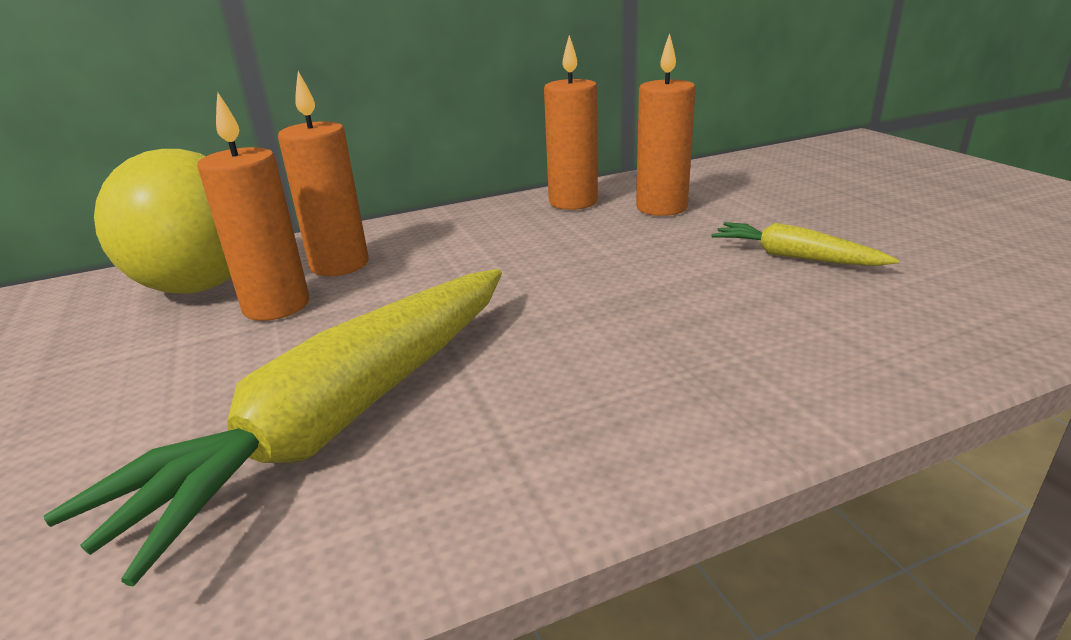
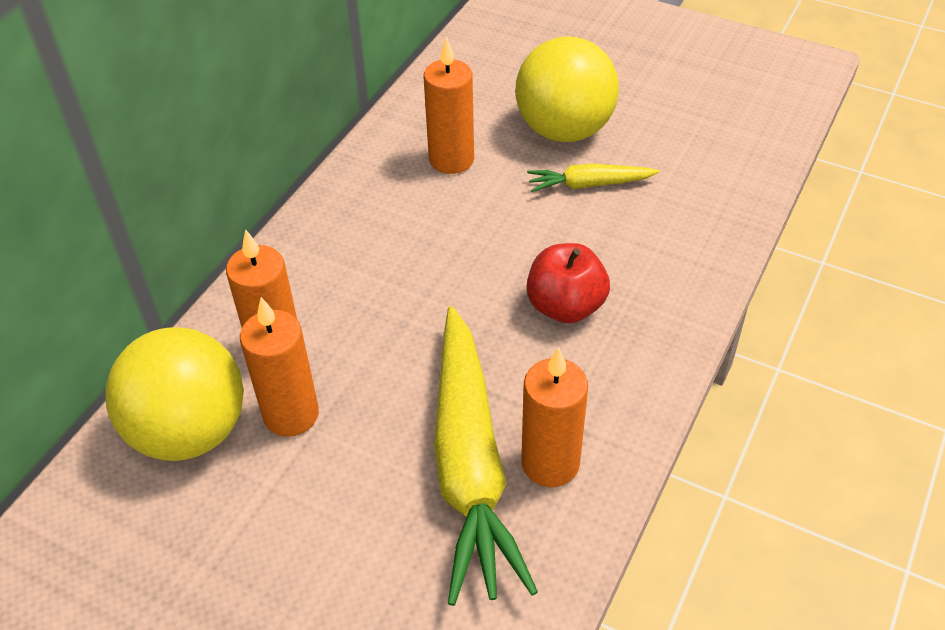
camera: 40 degrees left, 20 degrees up
orange candle [544,35,598,210] -> orange candle moved to [521,347,588,487]
none -> yellow ball [516,36,619,142]
none -> red apple [527,243,610,323]

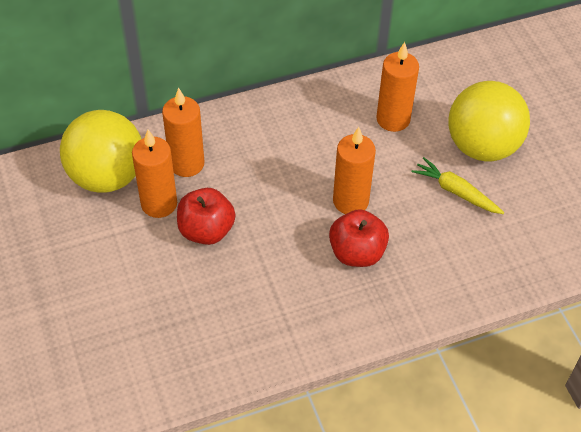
camera: 40 degrees right, 5 degrees up
yellow carrot [434,306,538,606] -> none
orange candle [521,347,588,487] -> orange candle moved to [333,127,376,214]
none -> red apple [177,188,236,245]

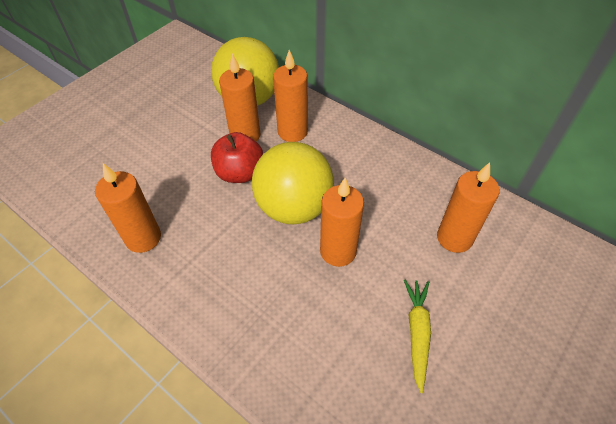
camera: 60 degrees right, 0 degrees up
red apple [329,209,389,267] -> none
yellow ball [448,81,530,161] -> yellow ball moved to [251,142,334,225]
none -> orange candle [95,163,161,253]

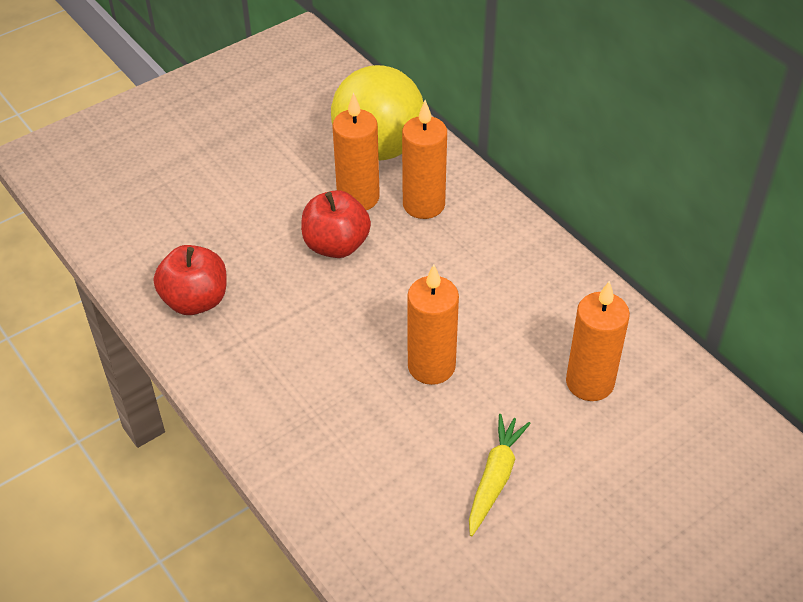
camera: 15 degrees right, 5 degrees down
orange candle [95,163,161,253] -> red apple [154,245,227,315]
yellow ball [251,142,334,225] -> none

